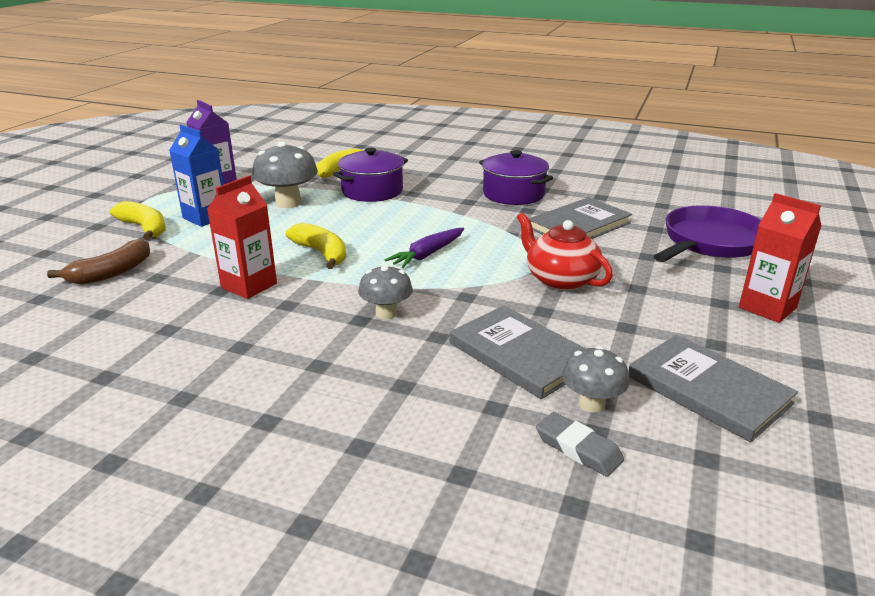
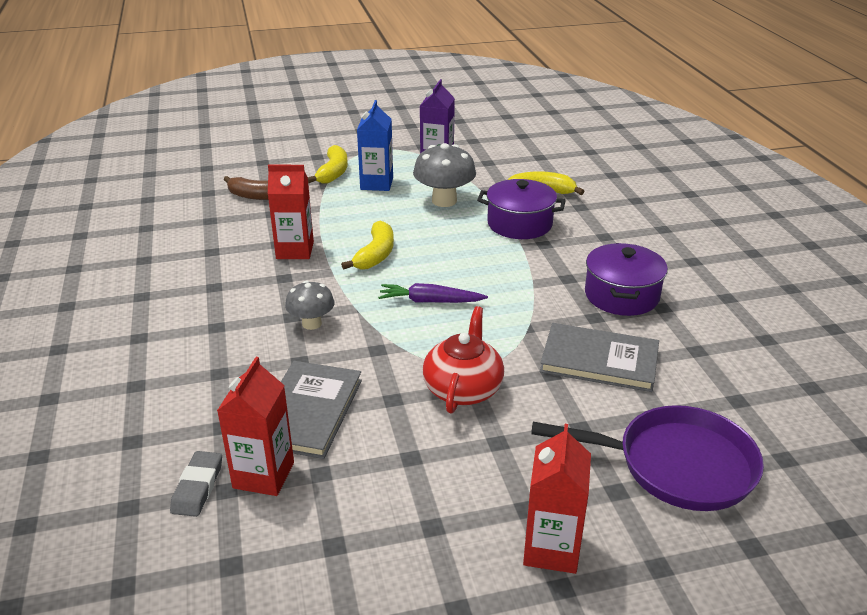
camera: 55 degrees right, 5 degrees up
grey mushroom [562,346,630,413] -> red carton [217,357,294,496]
grey book [628,335,798,442] -> none

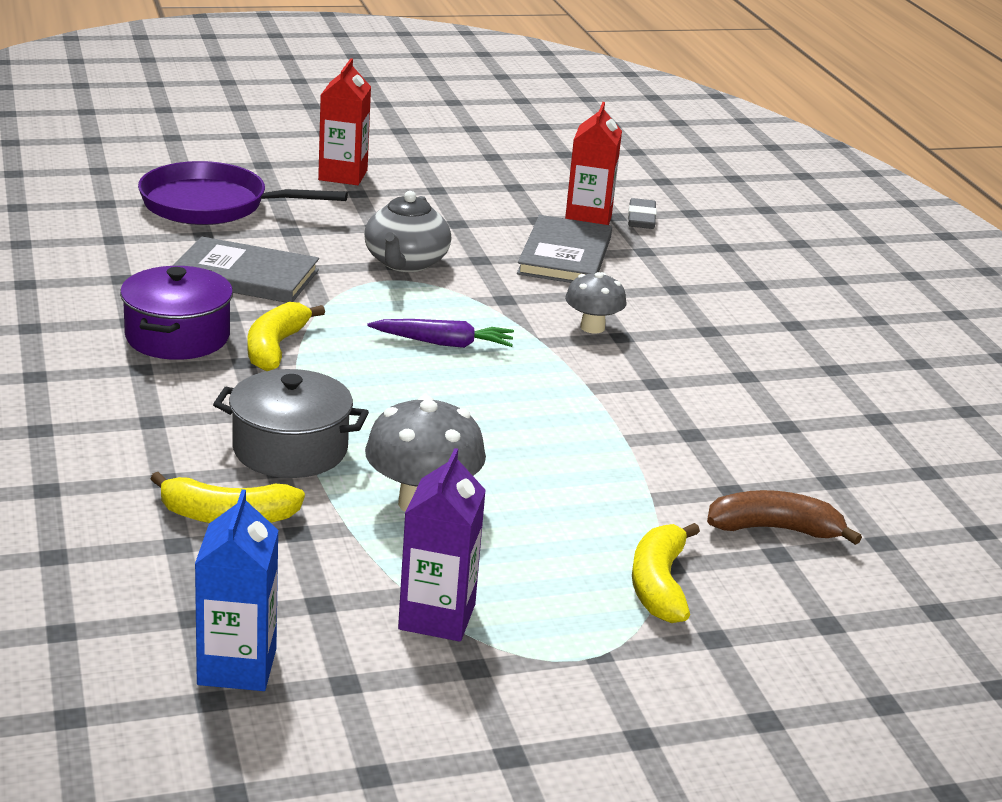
camera: 175 degrees right, 5 degrees down
red carton [268,165,314,259] -> none
yellow banana [341,221,394,270] -> yellow banana moved to [247,302,325,371]
blue carton [357,100,393,191] -> blue carton moved to [195,489,279,691]
red teapot [423,306,504,414] -> grey teapot [364,191,451,272]
purple pot [477,179,566,239] -> grey pot [213,369,369,478]

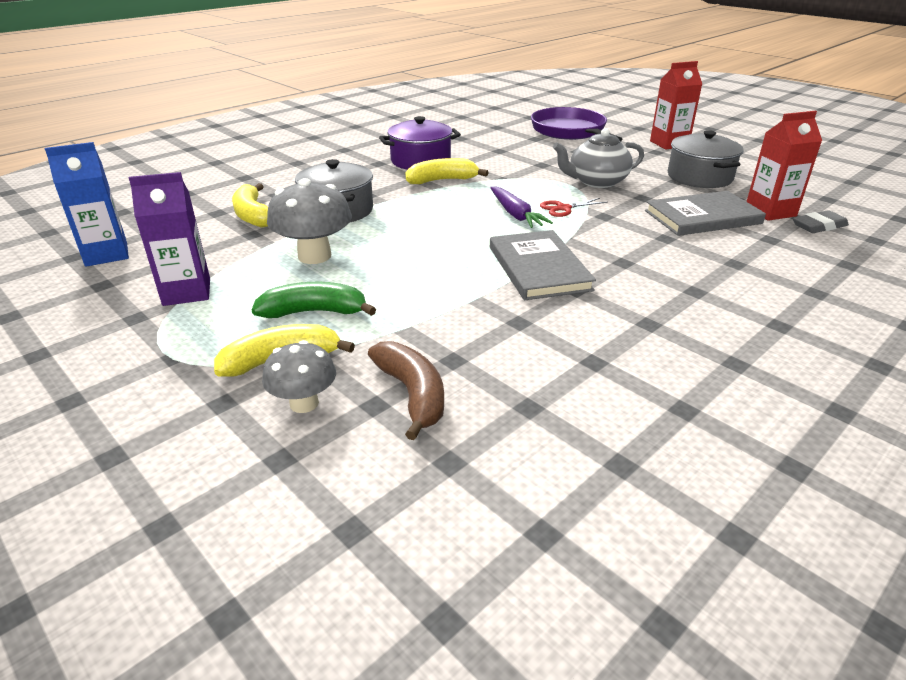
camera: 65 degrees right, 5 degrees up
grey book [173,237,319,303] -> grey book moved to [490,230,596,300]
grey mushroom [565,272,626,334] -> grey mushroom moved to [262,340,336,413]
none -> green banana [252,282,376,318]
none -> red scissors [540,198,608,217]
none -> grey pot [668,130,744,188]

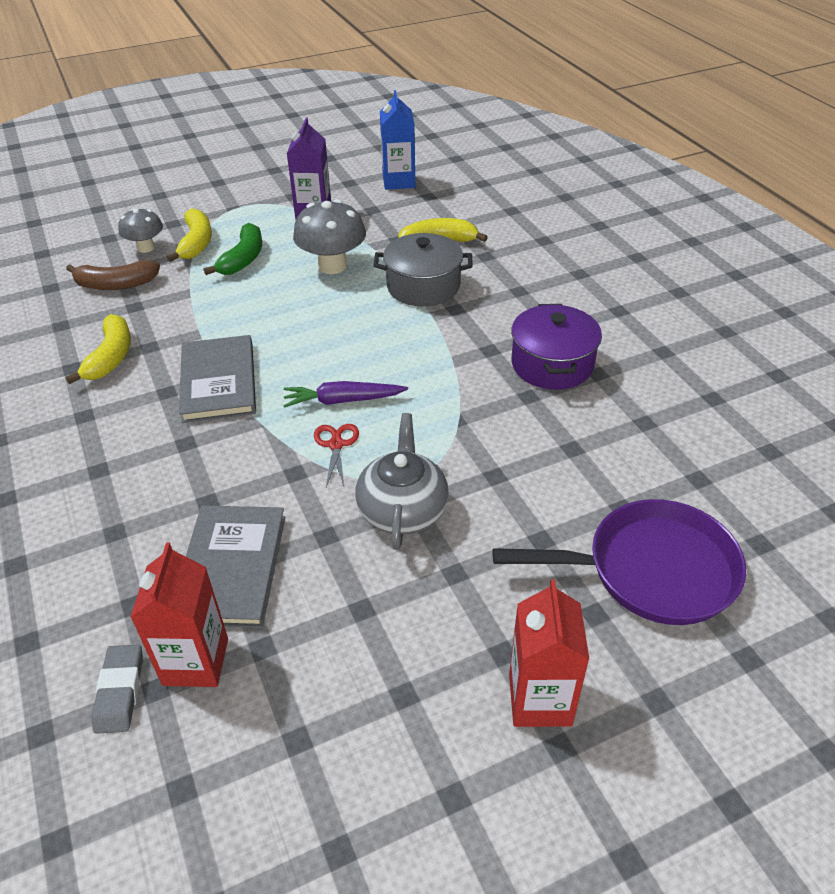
camera: 110 degrees right, 10 degrees up
yellow banana [405,158,489,184] -> yellow banana moved to [66,314,131,384]
grey book [490,230,596,300] -> grey book turned 75 degrees clockwise [179,335,256,423]
grey pot [668,130,744,188] -> none

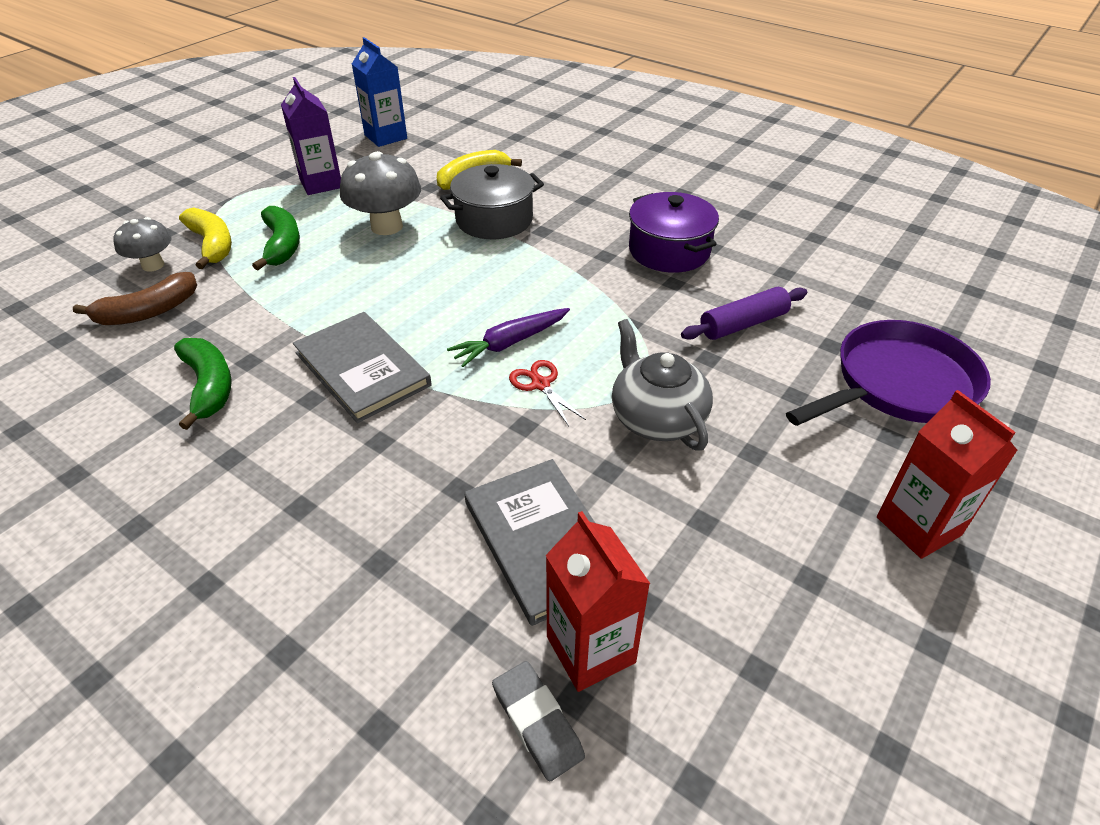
camera: 30 degrees left, 0 degrees up
yellow banana [66,314,131,384] -> green banana [174,338,232,430]
none -> purple rolling pin [681,287,807,340]

